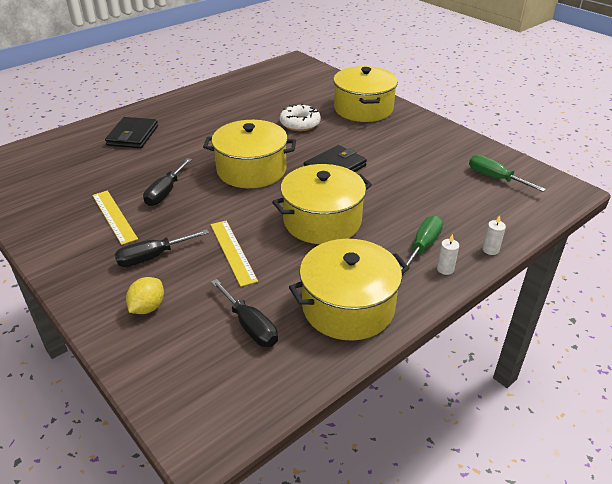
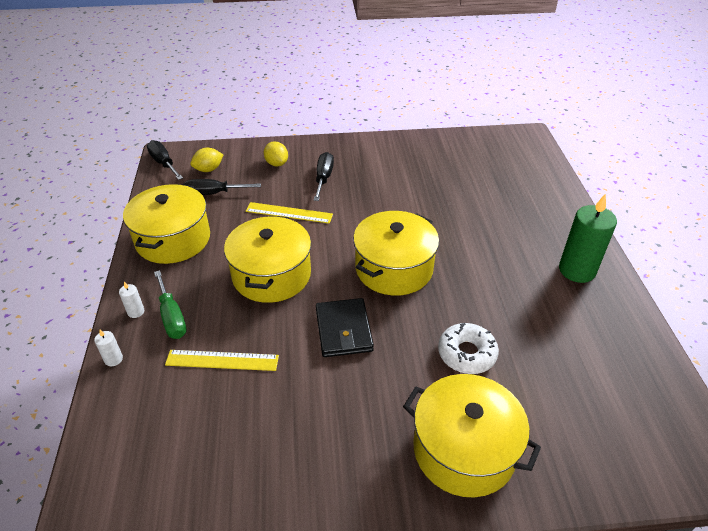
camera: 125 degrees right, 5 degrees up
yellow ruler [92,190,138,245] -> yellow ruler moved to [165,350,279,371]
black wallet [105,117,158,148] -> none
black screwdriver [143,158,192,206] -> black screwdriver moved to [147,140,183,180]
green screwdriver [469,155,546,192] -> none
none -> yellow lemon [190,148,224,172]
none -> green candle [559,194,617,283]

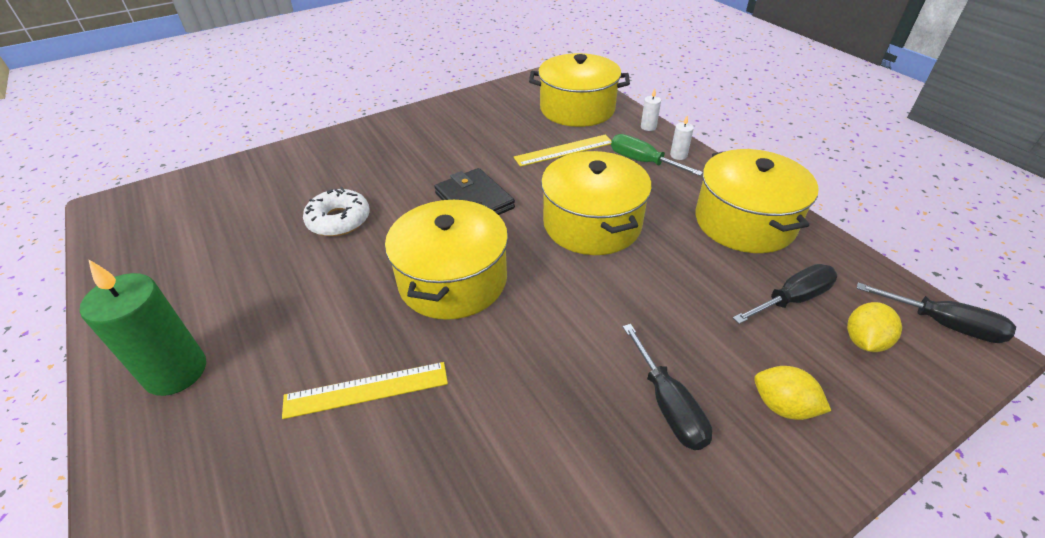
camera: 155 degrees right, 0 degrees up
yellow ruler [246,202,333,224] -> yellow ruler moved to [282,362,448,419]
yellow pot [403,374,541,497] -> yellow pot moved to [529,53,630,127]

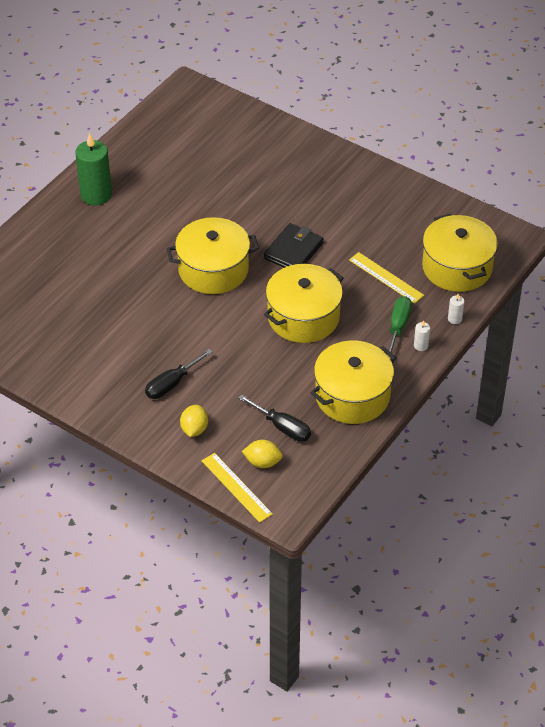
camera: 65 degrees right, 5 degrees up
yellow ruler [282,362,448,419] -> yellow ruler moved to [202,453,273,523]
white donut [303,187,370,236] -> none
black screwdriver [857,283,1016,343] -> none

